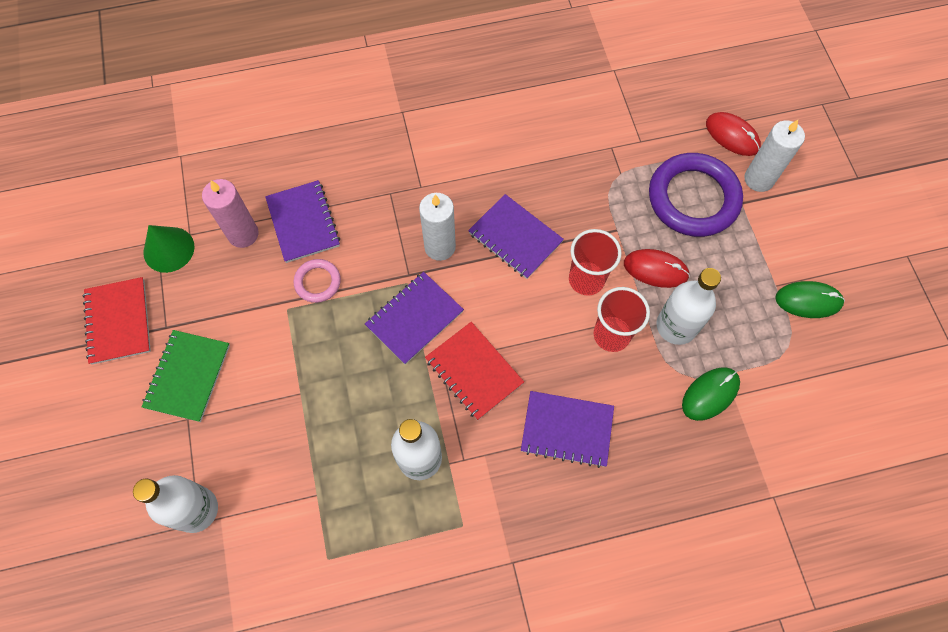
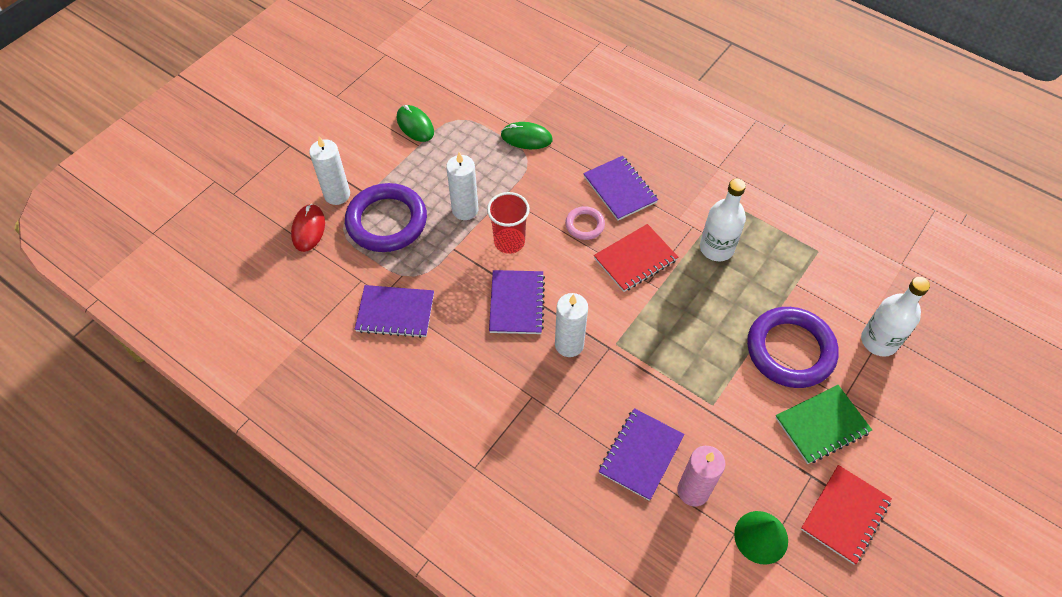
camera: 130 degrees left, 10 degrees down
pink ring [294,259,341,303] -> pink ring moved to [565,206,605,240]
purple notebook [365,272,464,365] -> purple notebook moved to [355,285,434,338]
red notebook [425,322,524,420] -> red notebook turned 45 degrees clockwise [594,224,678,292]
red cup [594,287,650,352] -> none
red mouse [624,249,690,288] -> white candle [446,152,478,220]
white bottle [657,268,721,345] -> none
none -> purple ring [747,307,839,388]

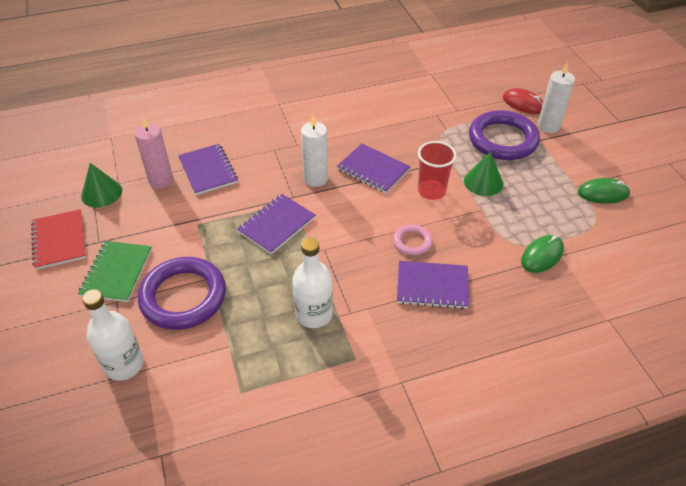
camera: 125 degrees right, 10 degrees down
purple notebook [355,285,434,338] -> purple notebook moved to [237,194,315,254]
white candle [446,152,478,220] -> green cone [464,152,503,196]
red notebook [594,224,678,292] -> none

